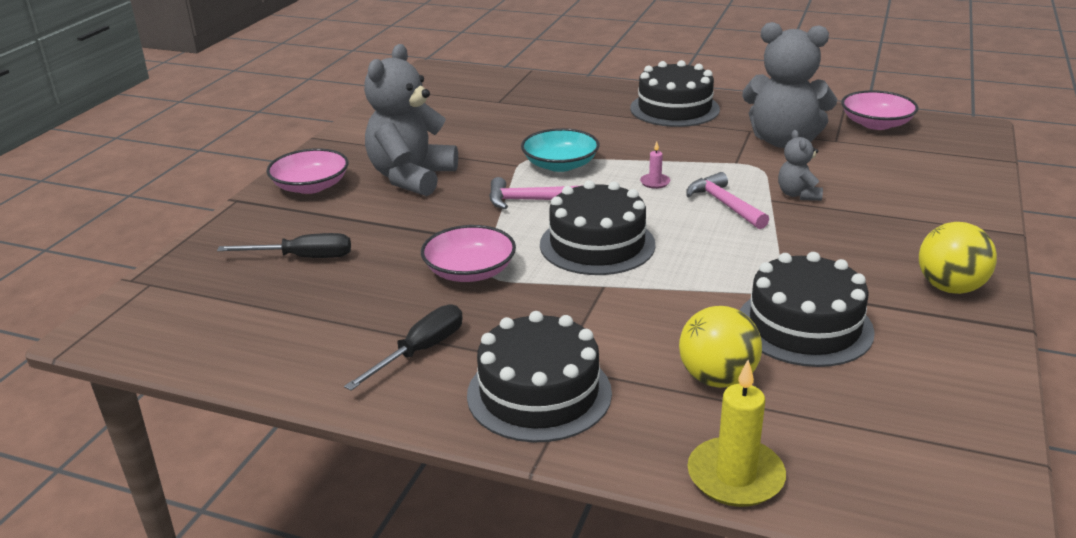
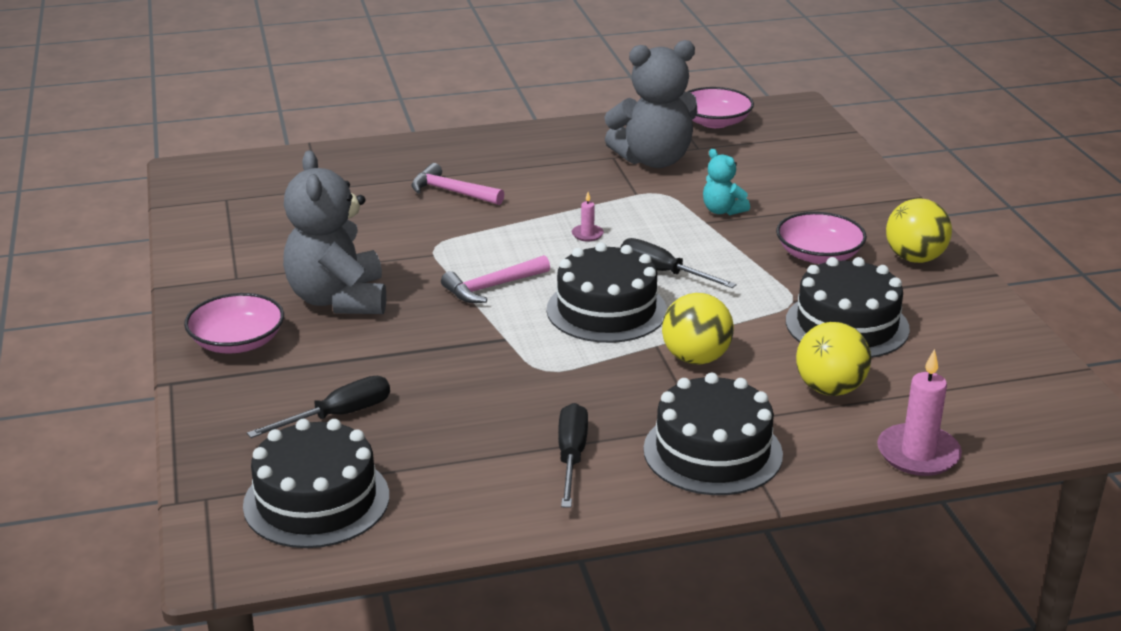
camera: 35 degrees left, 0 degrees up
pink bowl [421,225,516,282] -> pink bowl moved to [776,212,867,264]
turquoise bowl [521,128,599,172] -> none
black cake [630,60,720,127] -> black cake moved to [243,419,389,548]
pink hammer [686,172,769,229] -> pink hammer moved to [411,163,504,205]
yellow candle [688,360,786,507] -> pink candle [877,349,962,476]
grey teddy bear [778,130,823,201] -> turquoise teddy bear [703,149,750,216]
none -> black screwdriver [620,238,737,288]
none -> yellow ball [662,293,734,364]

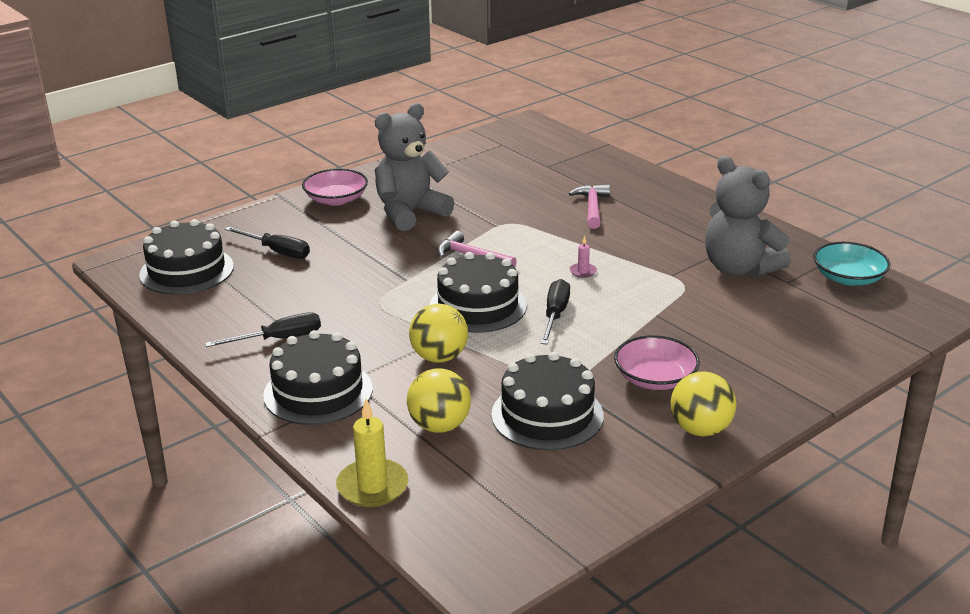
camera: 65 degrees right, 0 degrees up
pink bowl [687,87,754,128] -> turquoise bowl [813,242,890,286]
turquoise teddy bear [703,149,750,216] -> none
pink candle [877,349,962,476] -> yellow candle [336,399,408,507]

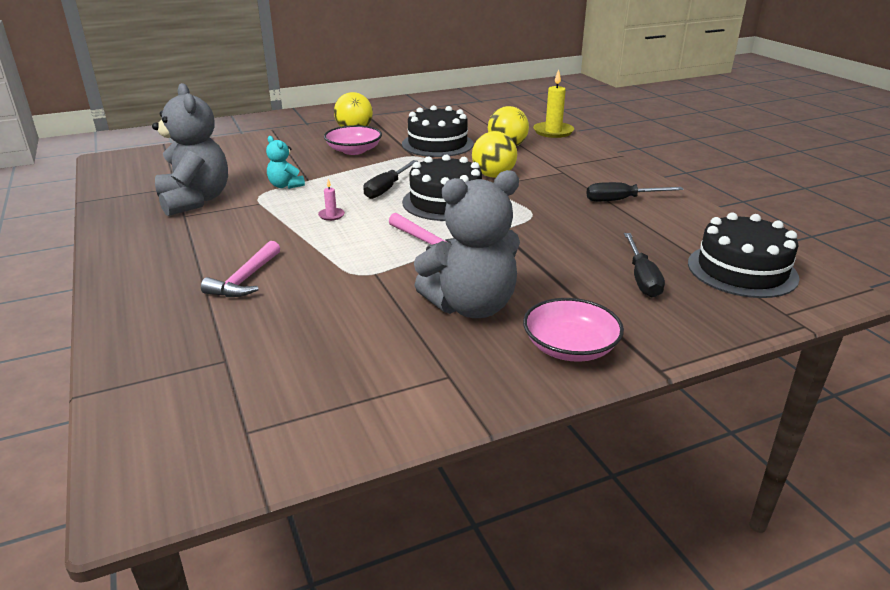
camera: 165 degrees left, 0 degrees up
black screwdriver [225,226,310,259] -> black screwdriver turned 135 degrees counterclockwise [624,233,665,298]
black cake [263,330,373,425] -> none
turquoise bowl [813,242,890,286] -> none
none -> turquoise teddy bear [266,136,305,189]

